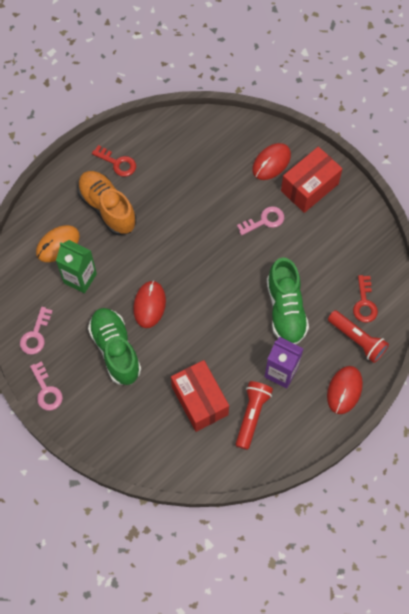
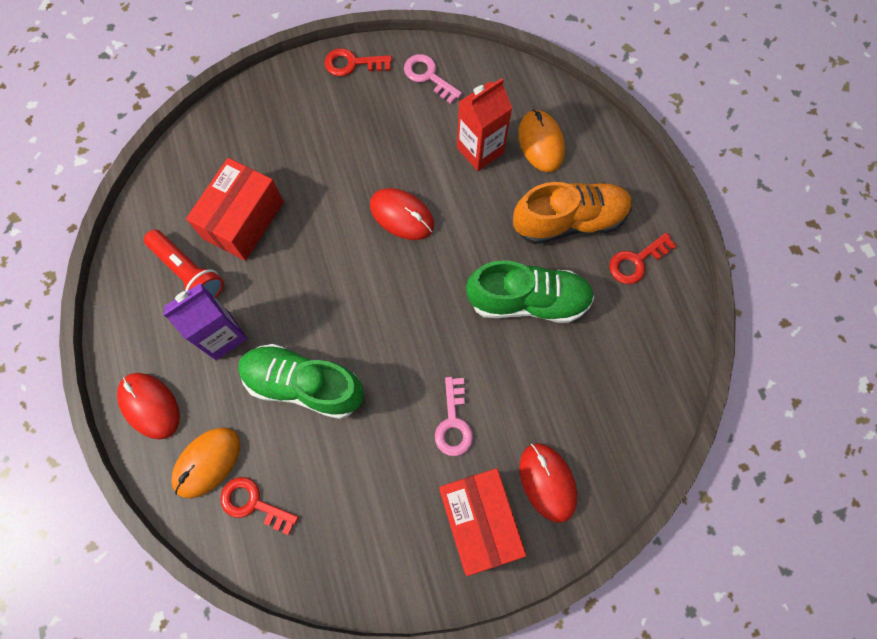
camera: 115 degrees right, 5 degrees up
pink key [30,361,63,411] -> red key [324,48,392,76]
green carton [56,240,97,294] -> red carton [457,78,512,171]
green shoe [88,308,141,385] -> green shoe moved to [466,260,594,323]
red box [171,360,229,432] -> red box turned 60 degrees counterclockwise [186,158,284,261]
red flashlight [328,310,389,363] -> orange mouse [171,427,240,498]

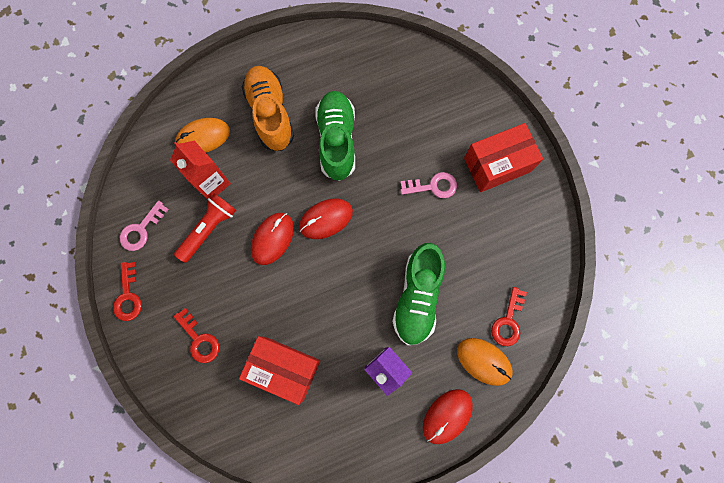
camera: 95 degrees left, 5 degrees up
red flashlight [144,230,224,298] -> red flashlight moved to [174,193,236,263]
red mouse [520,443,577,523] -> red mouse moved to [299,198,353,239]
red key [609,233,677,284] -> red key moved to [173,308,219,363]

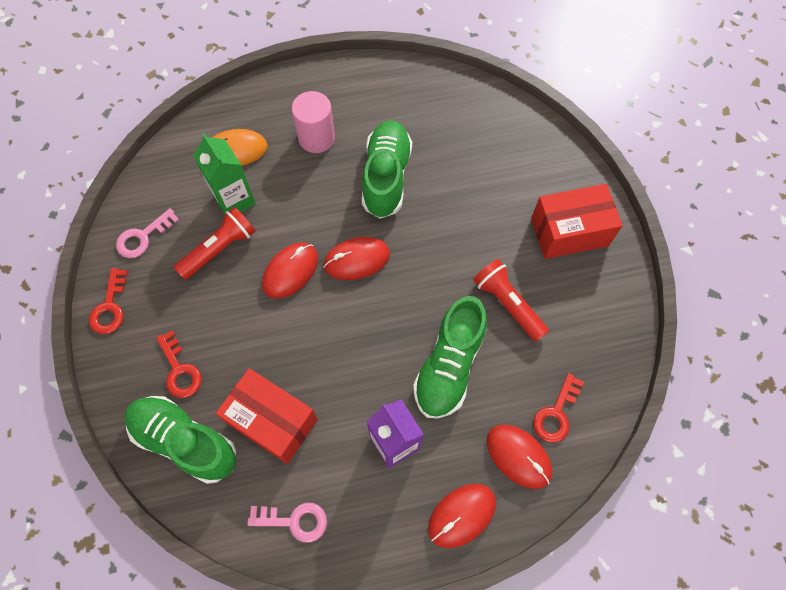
camera: 10 degrees right, 10 degrees down
red carton [170,141,231,200] -> green carton [193,133,256,215]
orange shoe [242,66,294,151] -> pink cylinder [292,91,335,153]
pink key [400,172,457,198] -> pink key moved to [247,503,327,543]
orange mouse [457,338,513,386] -> red mouse [487,425,552,489]
none -> green shoe [125,396,236,484]
none -> red flashlight [473,259,549,342]

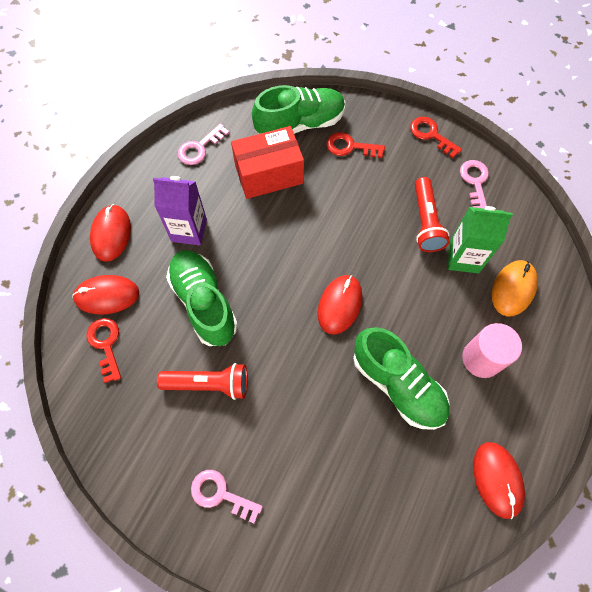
camera: 130 degrees right, 0 degrees up
red mouse [262,242,318,299] -> red mouse moved to [473,442,525,519]
red box [531,184,623,259] -> pink key [191,470,263,523]

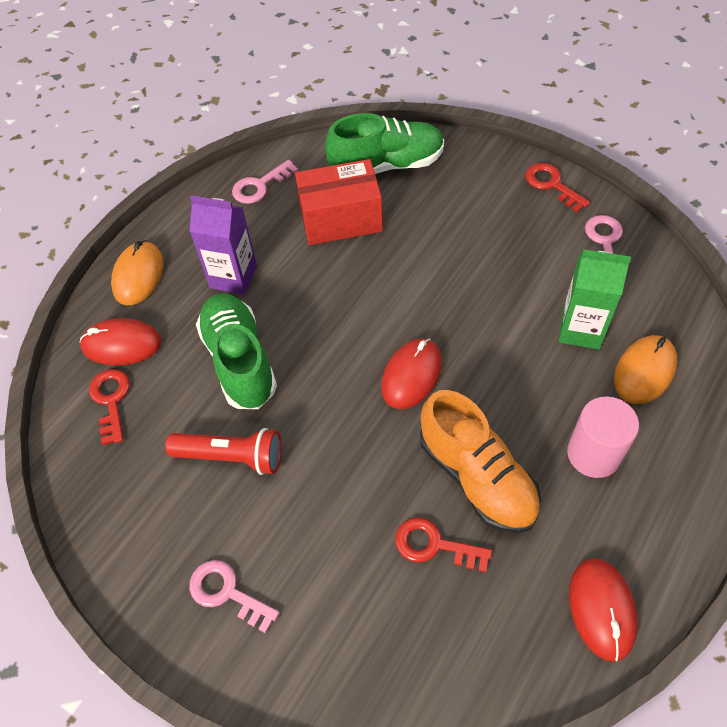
camera: 10 degrees right, 10 degrees down
red mouse [90,204,131,262] -> orange mouse [111,240,163,305]
red key [327,132,385,158] -> red key moved to [395,517,492,572]
green shoe [353,327,449,430] -> orange shoe [420,390,541,533]
red flashlight [415,177,450,252] -> none

